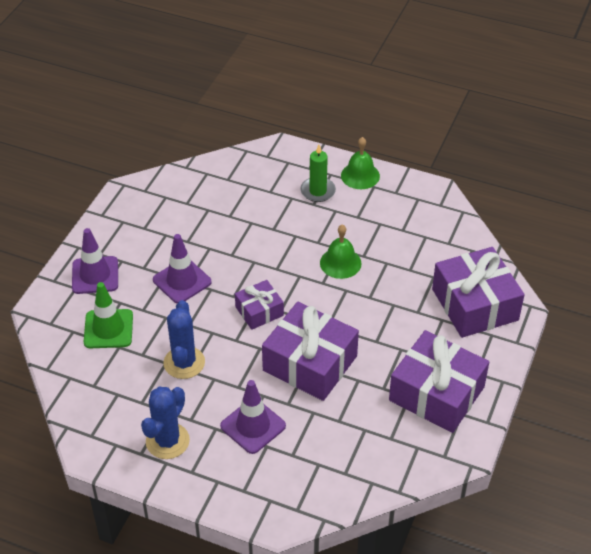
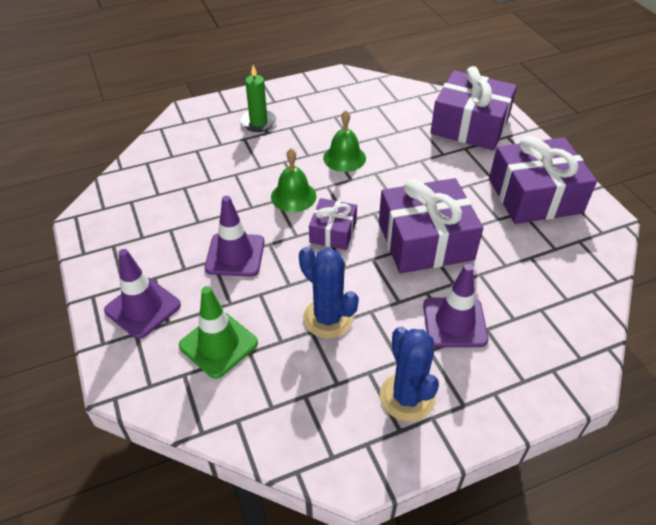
camera: 45 degrees left, 0 degrees up
green bell [341,137,380,189] -> green bell moved to [271,148,316,212]

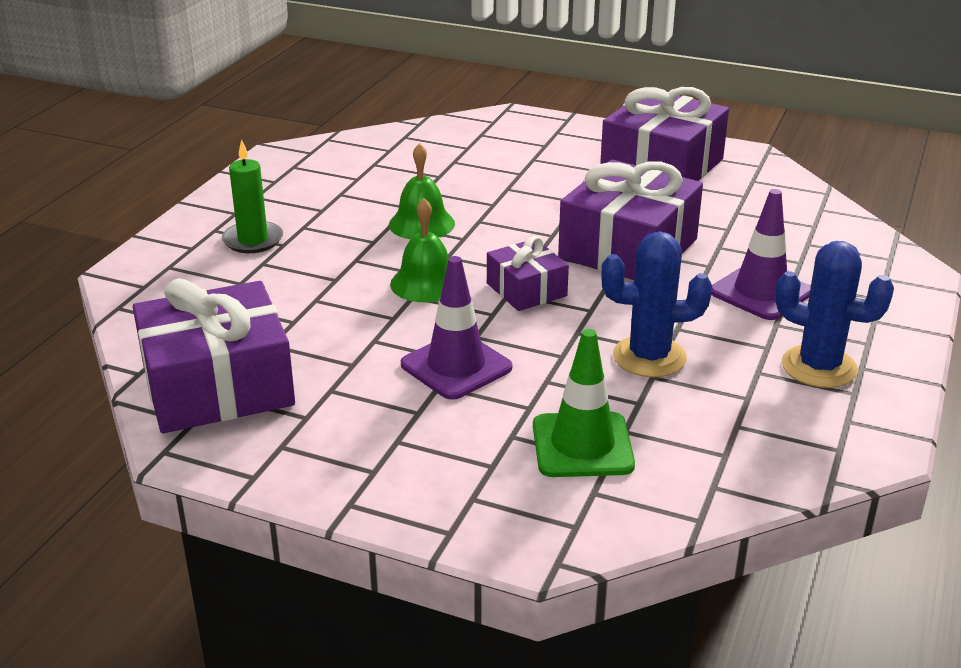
camera: 45 degrees left, 15 degrees down
purple traffic cone [104,249,181,339] -> none
purple gift [430,66,517,150] -> purple gift moved to [133,278,295,433]

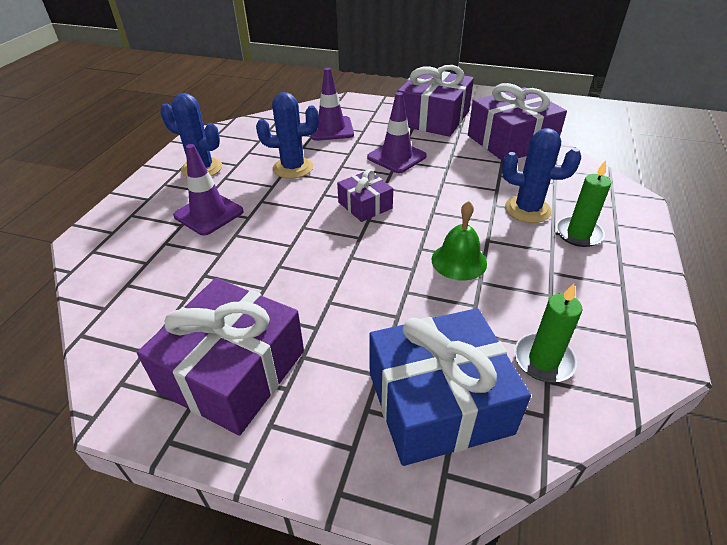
camera: 175 degrees right, 10 degrees up
green bell [390,198,449,303] -> none
green traffic cone [533,329,635,477] -> purple traffic cone [311,68,354,141]
purple gift [558,160,703,280] -> purple gift moved to [397,65,474,137]
none -> blue gift [369,308,531,466]
none -> blue cactus [502,128,581,223]
none -> green candle [514,283,582,382]

